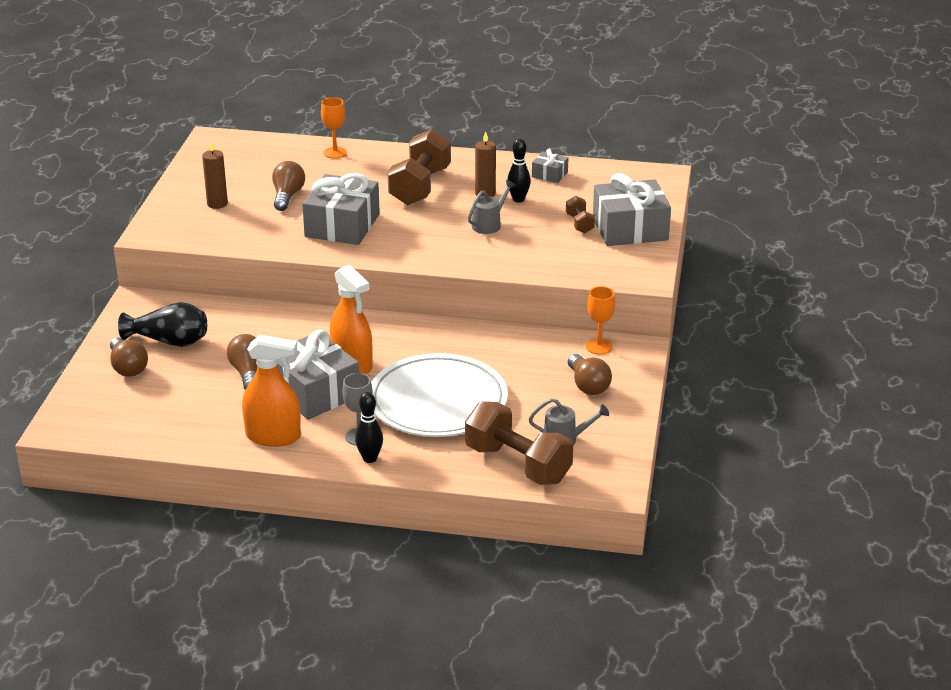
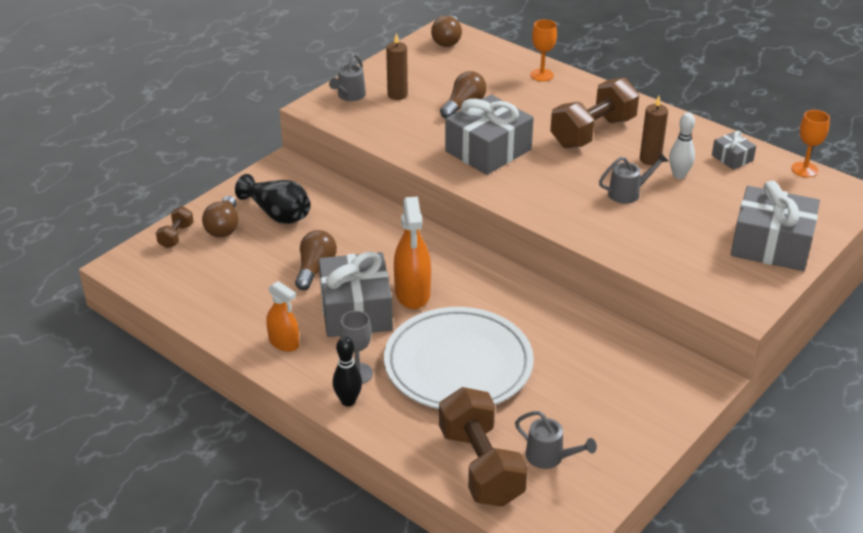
camera: 30 degrees right, 5 degrees up
orange spray bottle [242,335,301,447] -> orange spray bottle [266,281,299,352], size x0.63
black bowling pin [507,139,531,203] -> white bowling pin [669,112,695,179]
brown dumbbell [566,196,595,233] -> brown dumbbell moved to [156,206,194,248]
brown light bulb [568,354,612,395] -> brown light bulb moved to [431,16,462,47]
orange goblet [586,286,615,355] -> orange goblet moved to [791,110,830,177]
none -> grey watering can [329,54,366,101]

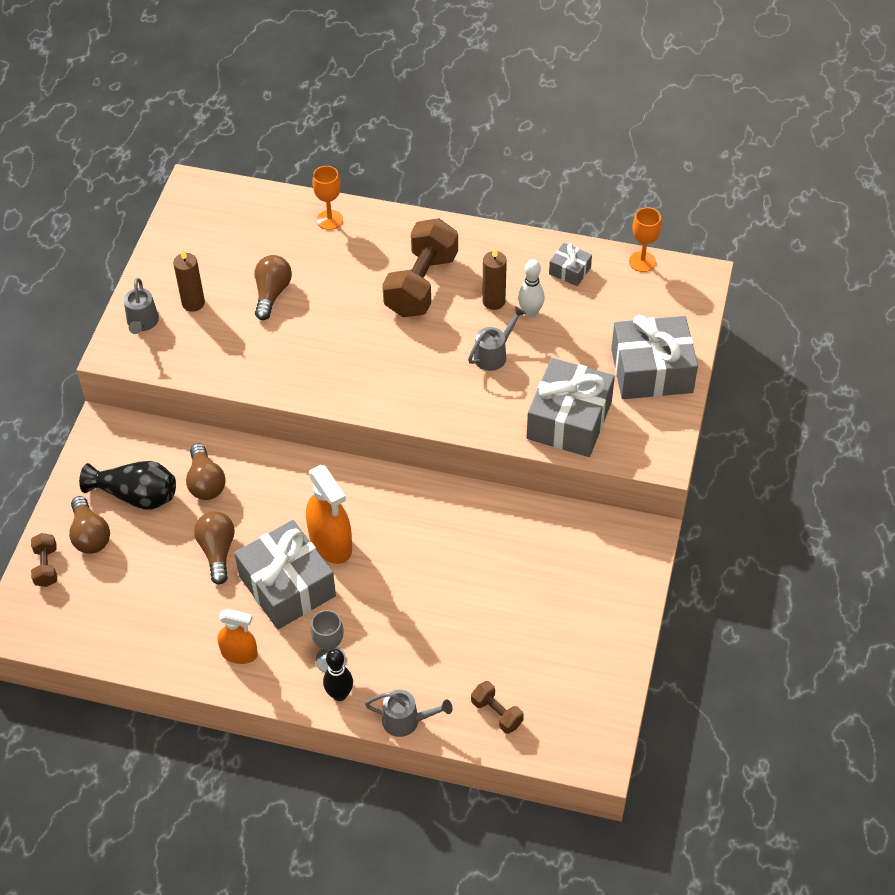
camera: 25 degrees left, 15 degrees up
white plate [384,307,534,409] -> none
brown light bulb [431,16,462,47] -> brown light bulb moved to [186,443,226,500]
brown dumbbell [439,387,528,507] -> brown dumbbell [471,681,524,734], size x0.47
grey gift [445,95,534,175] -> grey gift moved to [526,358,615,457]
grey watering can [515,411,597,469] -> grey watering can moved to [365,690,453,737]

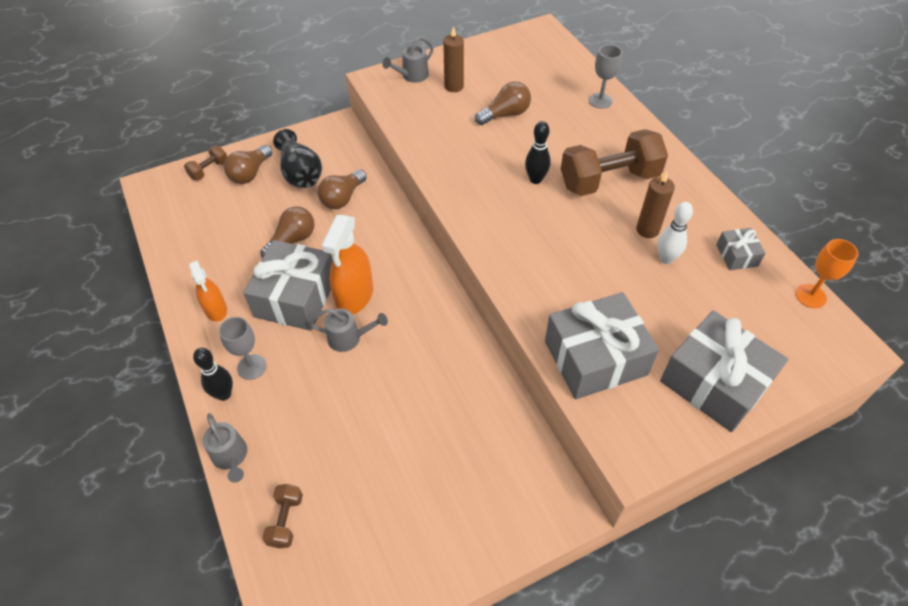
camera: 50 degrees right, 0 degrees up
orange goblet [312,166,343,230] -> grey goblet [589,45,622,109]
grey watering can [468,306,526,371] -> grey watering can moved to [309,309,388,352]
none -> black bowling pin [525,121,551,184]

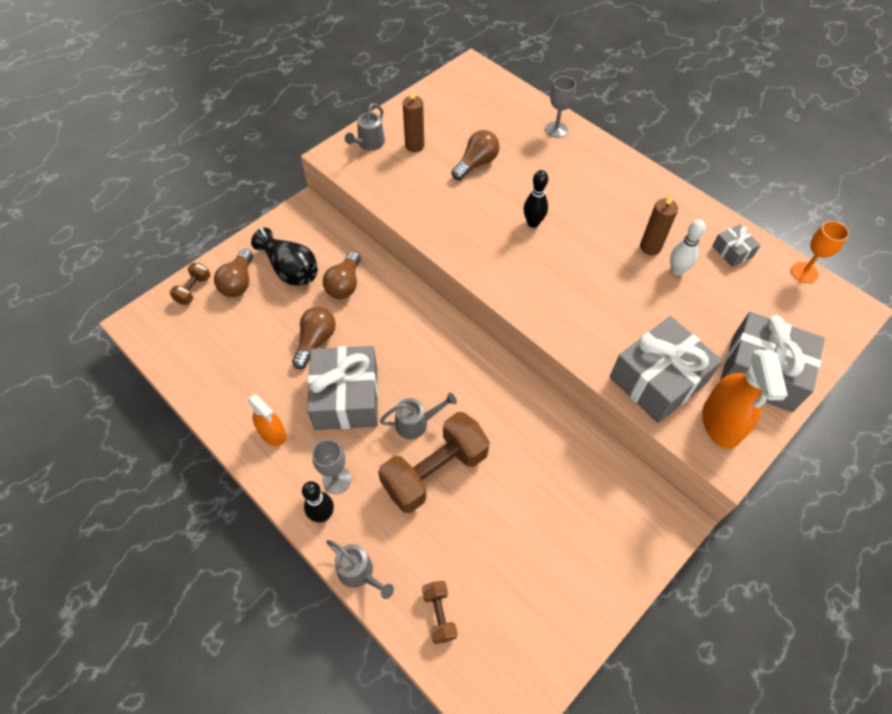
camera: 20 degrees left, 5 degrees up
orange spray bottle [321,215,373,314] -> orange spray bottle moved to [702,350,788,449]
brown dumbbell [561,129,668,196] -> brown dumbbell moved to [378,412,490,513]

